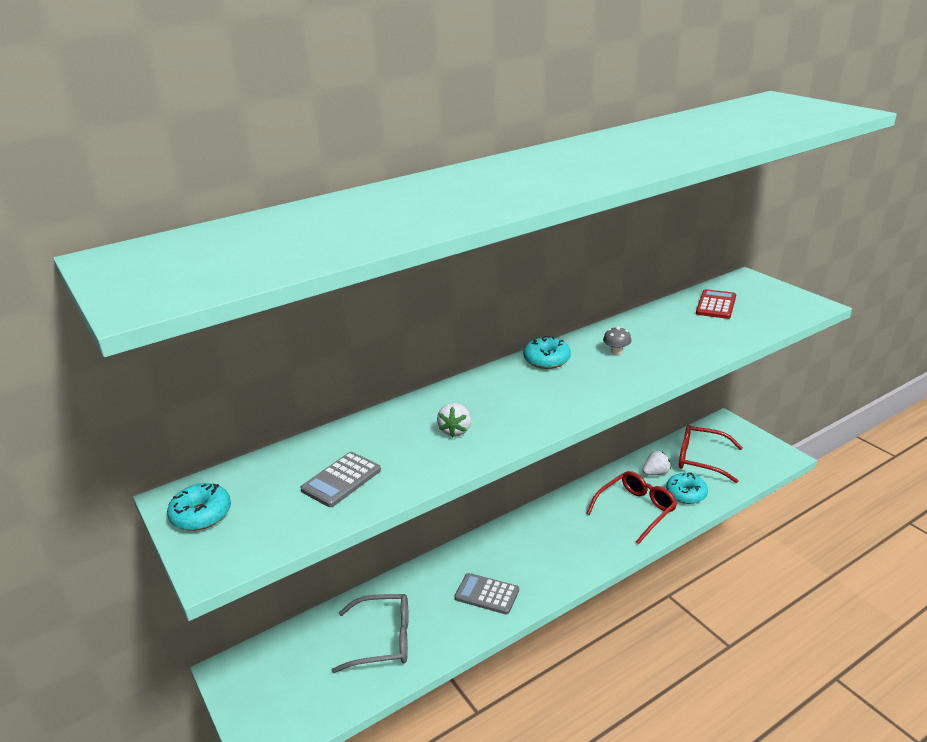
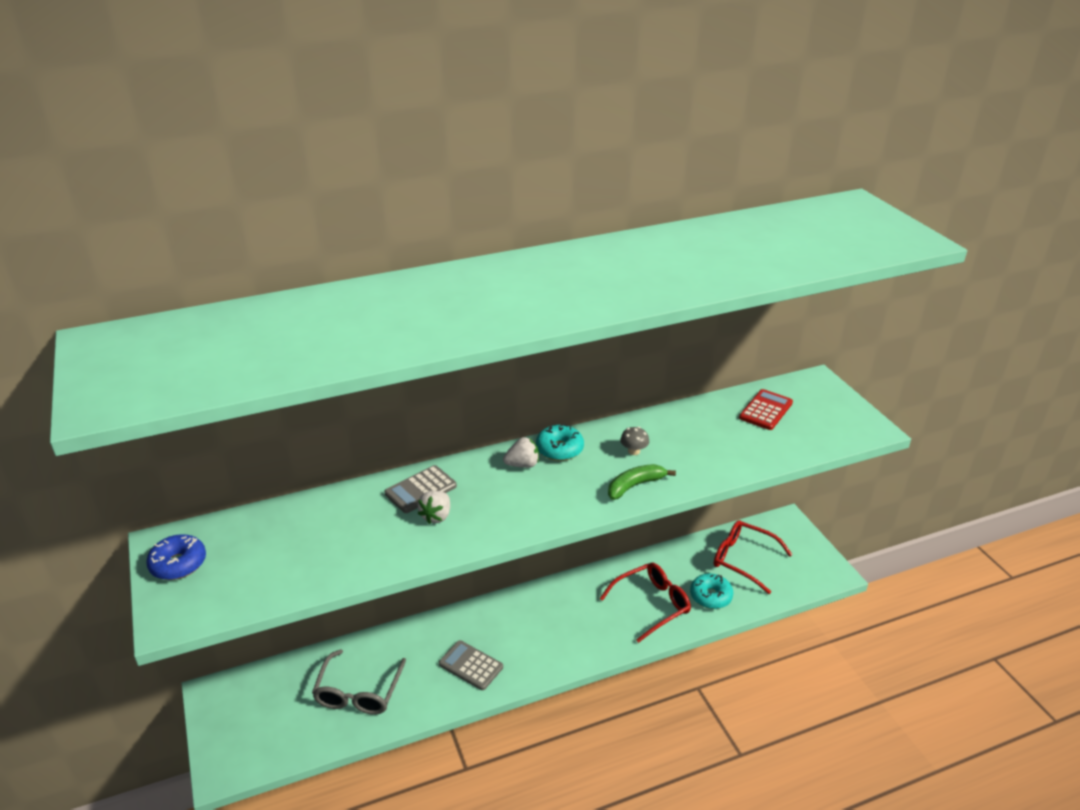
camera: 10 degrees right, 5 degrees up
turquoise donut [167,483,231,531] -> blue donut [146,534,206,580]
grey calculator [300,452,381,507] -> grey calculator moved to [385,465,457,513]
grey glasses [331,594,409,673] -> grey glasses turned 90 degrees clockwise [312,649,406,715]
white strawberry [643,451,671,475] -> white strawberry moved to [503,437,539,468]
none -> green banana [608,464,676,500]

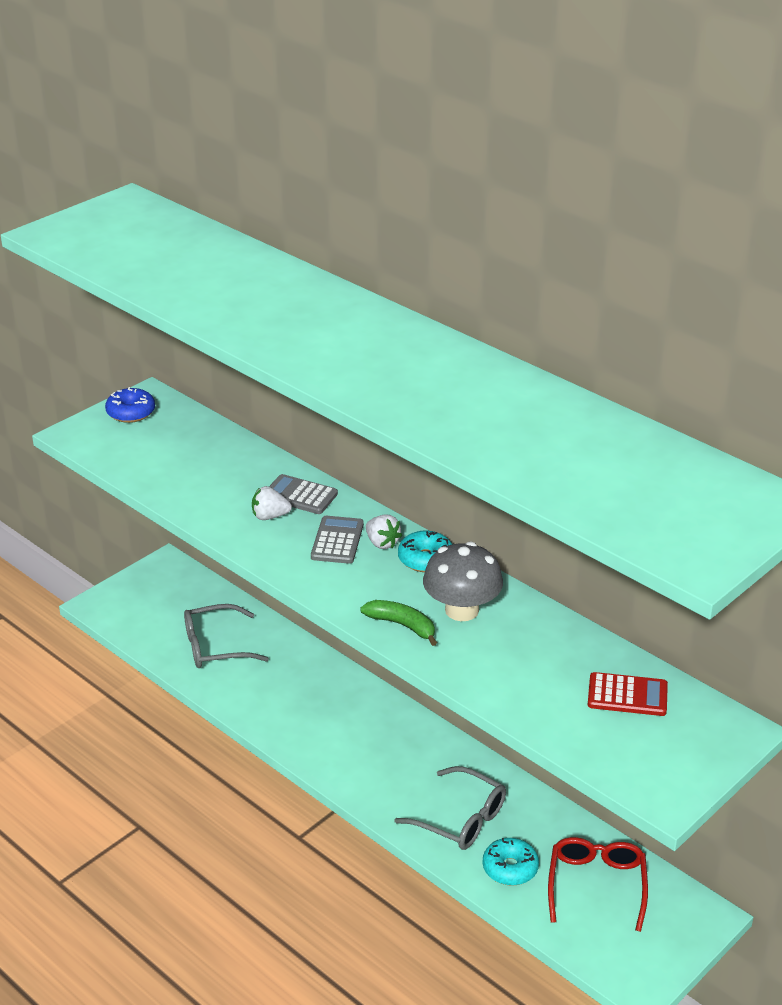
camera: 65 degrees right, 0 degrees up
grey calculator [439,640,503,690] -> grey calculator moved to [311,516,364,564]
red glasses [600,563,691,643] -> grey glasses [394,766,506,850]
grey mushroom [620,427,649,455] -> grey mushroom [423,542,503,621], size x2.27

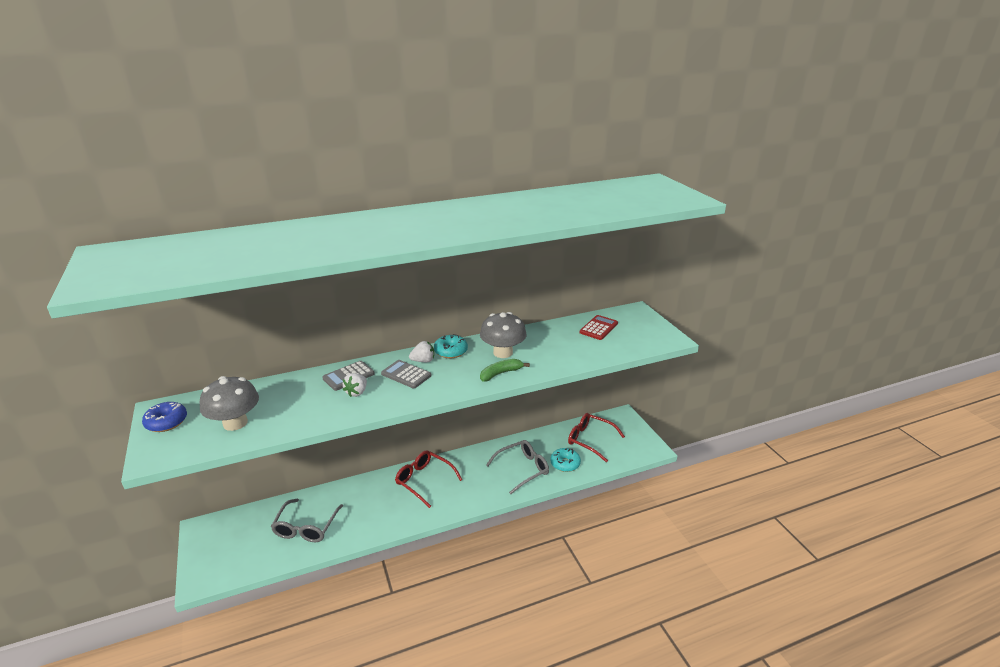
camera: 65 degrees left, 5 degrees down
none -> grey mushroom [200,376,259,431]
none -> red glasses [395,450,462,508]

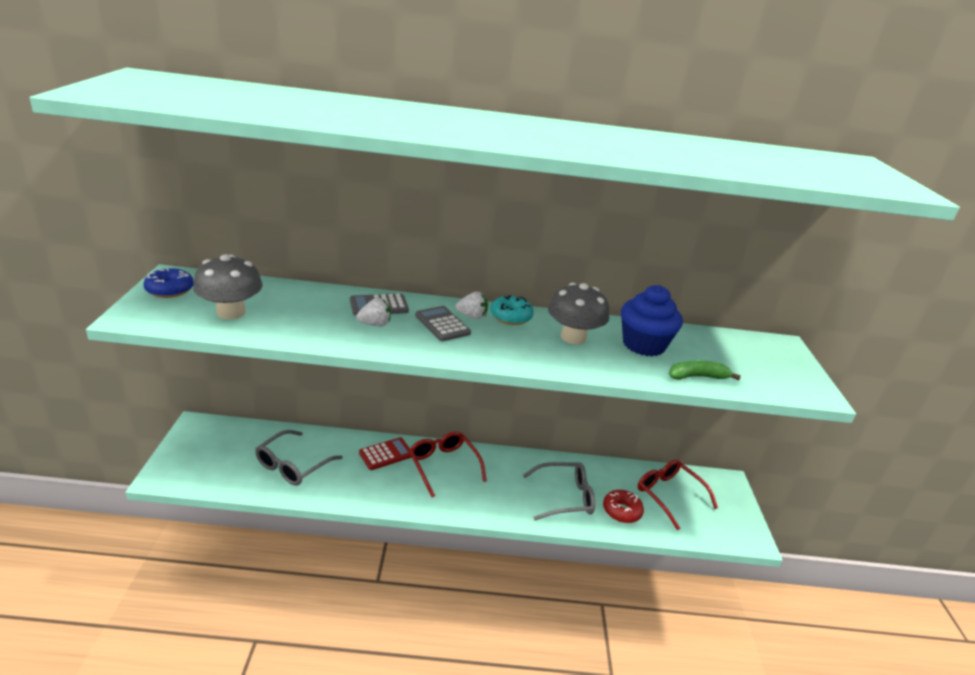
camera: 20 degrees right, 0 degrees up
white strawberry [343,373,367,397] -> white strawberry turned 150 degrees counterclockwise [356,298,391,327]
green banana [480,359,530,382] -> green banana moved to [669,360,741,380]
turquoise donut [550,448,581,472] -> red donut [603,490,644,523]
red calculator [580,315,618,340] -> red calculator moved to [359,437,411,470]
none -> blue cupcake [621,285,683,357]

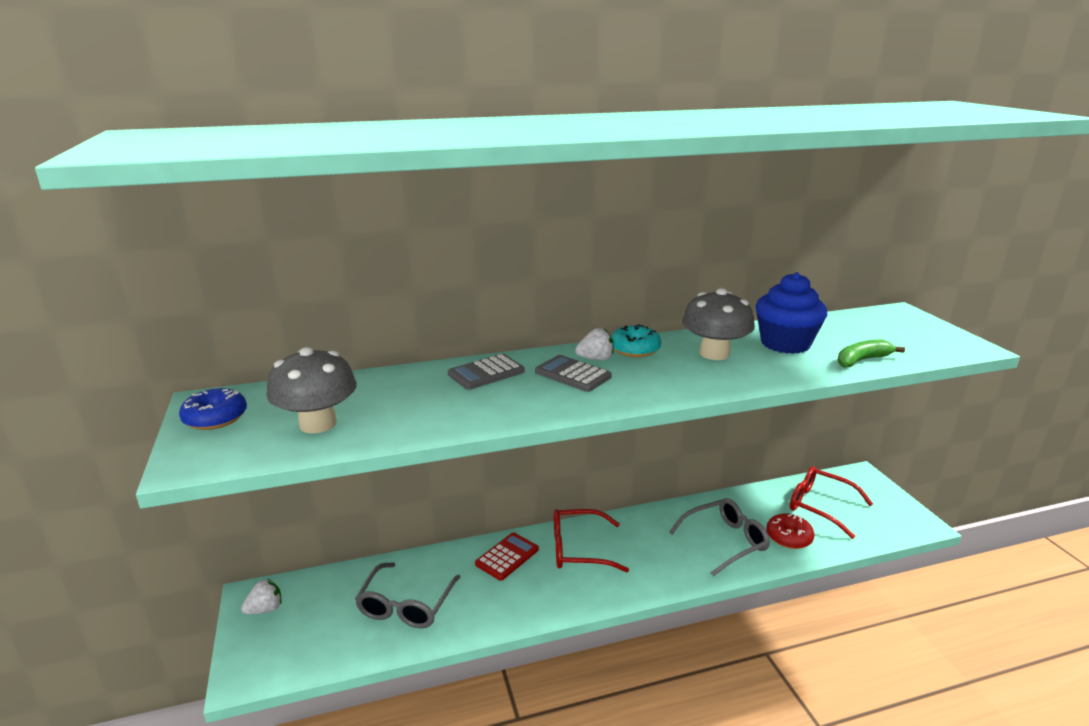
camera: 15 degrees left, 5 degrees down
white strawberry [356,298,391,327] -> white strawberry moved to [241,579,282,614]
red glasses [409,431,487,498] -> red glasses turned 45 degrees counterclockwise [554,509,629,572]

